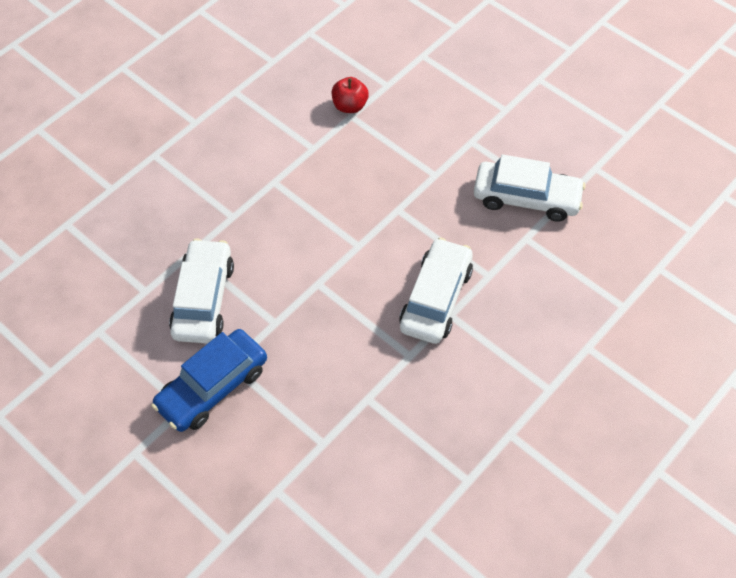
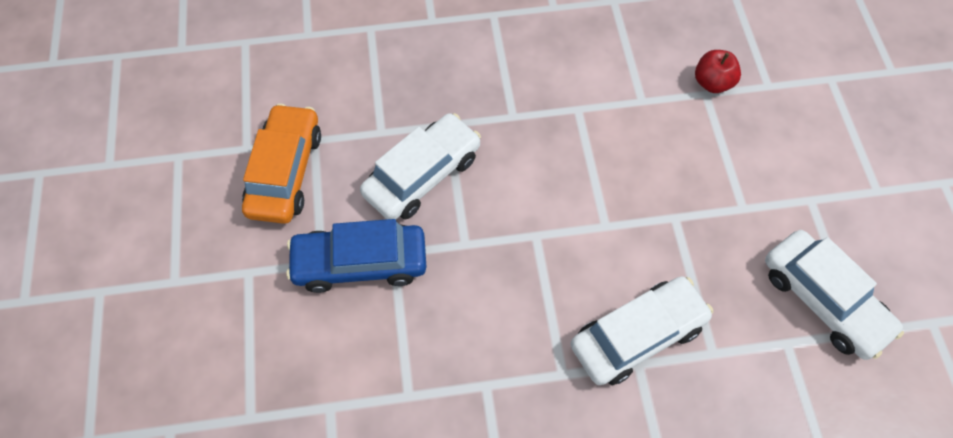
camera: 40 degrees right, 5 degrees up
none -> orange car [242,103,321,224]

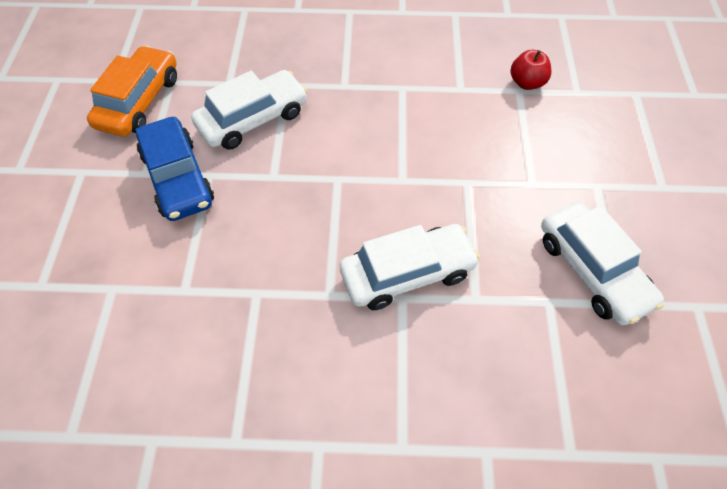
camera: 10 degrees right, 5 degrees down
blue car [286,219,426,293] -> blue car turned 120 degrees counterclockwise [136,117,214,221]

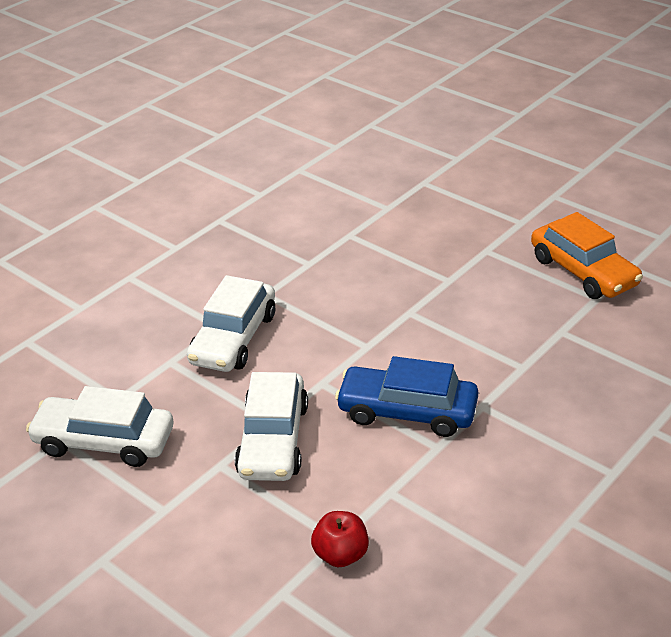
camera: 130 degrees right, 20 degrees down
blue car [136,117,214,221] -> blue car moved to [335,356,478,437]
white car [191,70,308,150] -> white car moved to [235,372,308,481]

